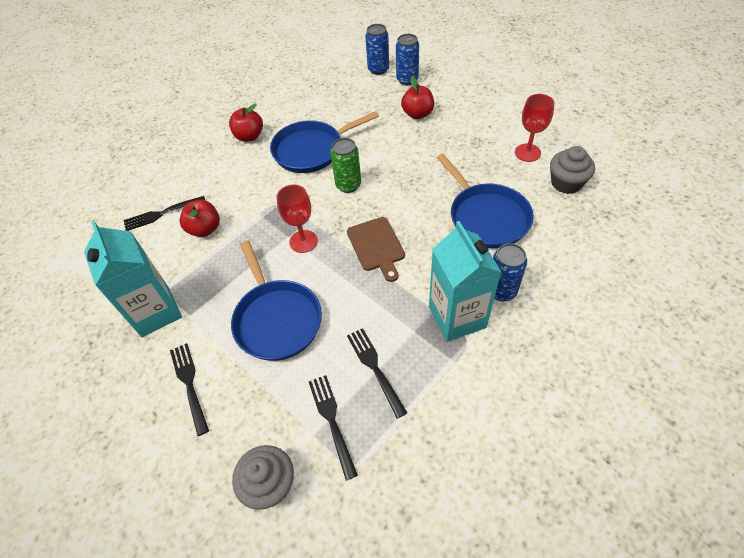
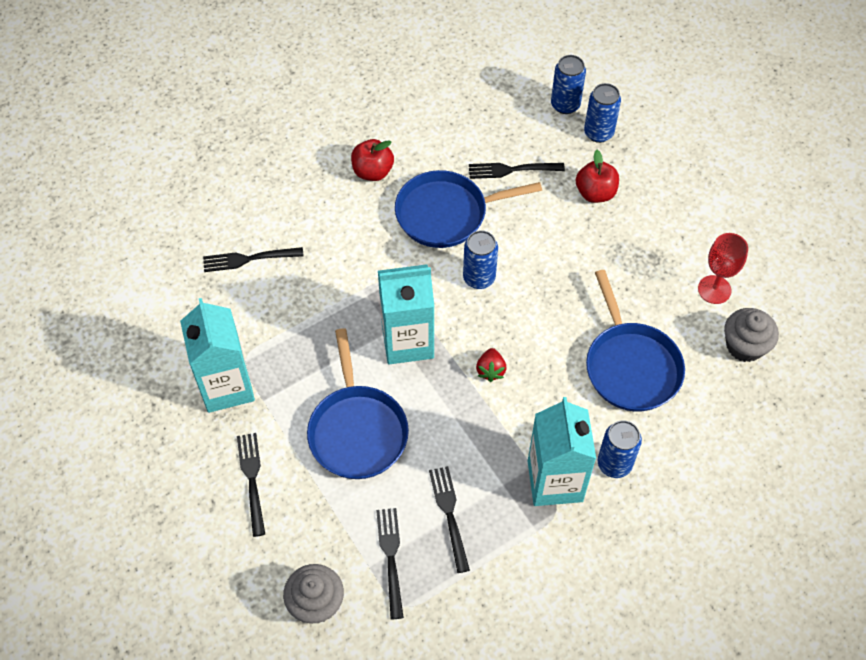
camera: 10 degrees right, 5 degrees up
red apple [180,200,220,237] -> none
red goblet [277,185,318,253] -> turquoise carton [378,264,435,364]
green can [330,138,361,193] -> blue can [463,230,498,289]
brown cutting board [347,217,405,282] -> red strawberry [476,348,507,382]
none -> black fork [469,163,565,179]

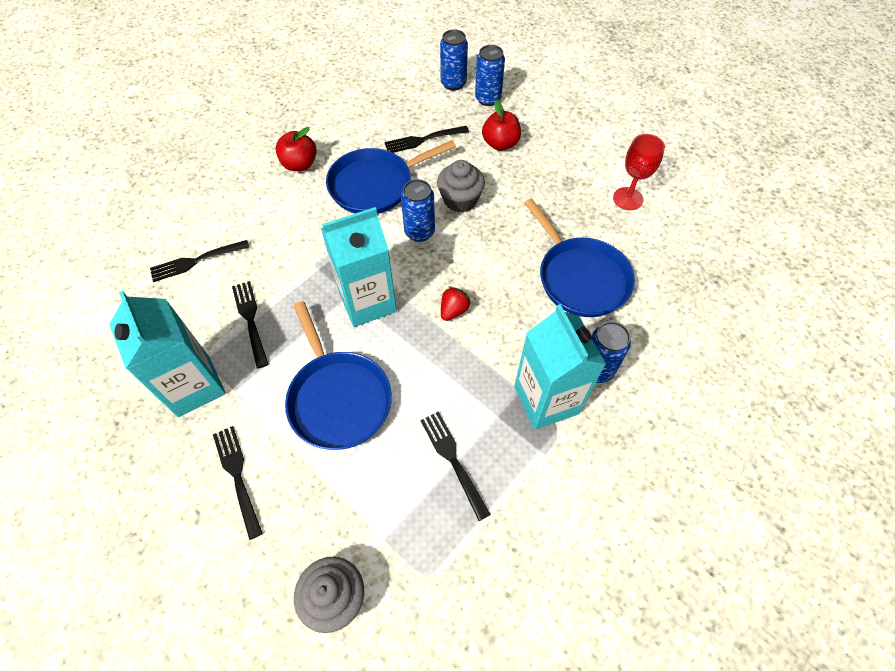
camera: 15 degrees left, 0 degrees up
black fork [376,508,404,619] -> black fork moved to [232,281,269,368]
red strawberry [476,348,507,382] -> red strawberry turned 135 degrees counterclockwise [441,286,471,321]
grey cupcake [724,308,779,362] -> grey cupcake moved to [437,160,485,213]

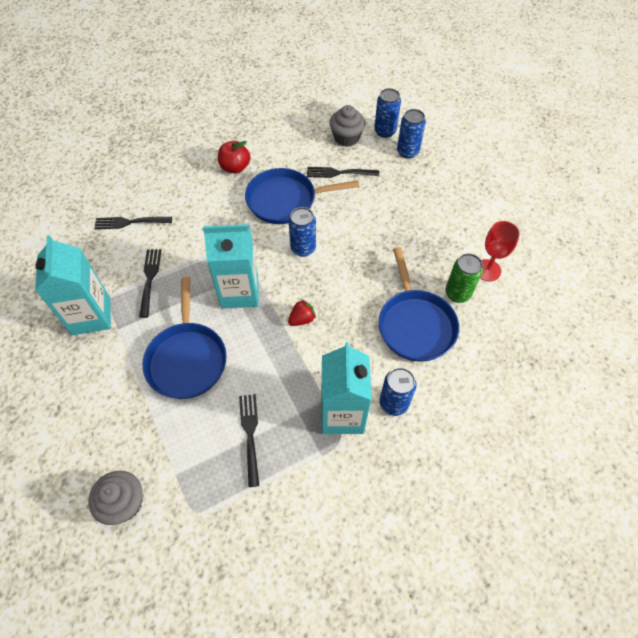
camera: 20 degrees right, 0 degrees up
black fork [213,426,263,540] -> none
grey cupcake [437,160,485,213] -> grey cupcake moved to [329,105,365,147]
red apple [482,100,521,151] -> none
none -> green can [445,253,483,303]

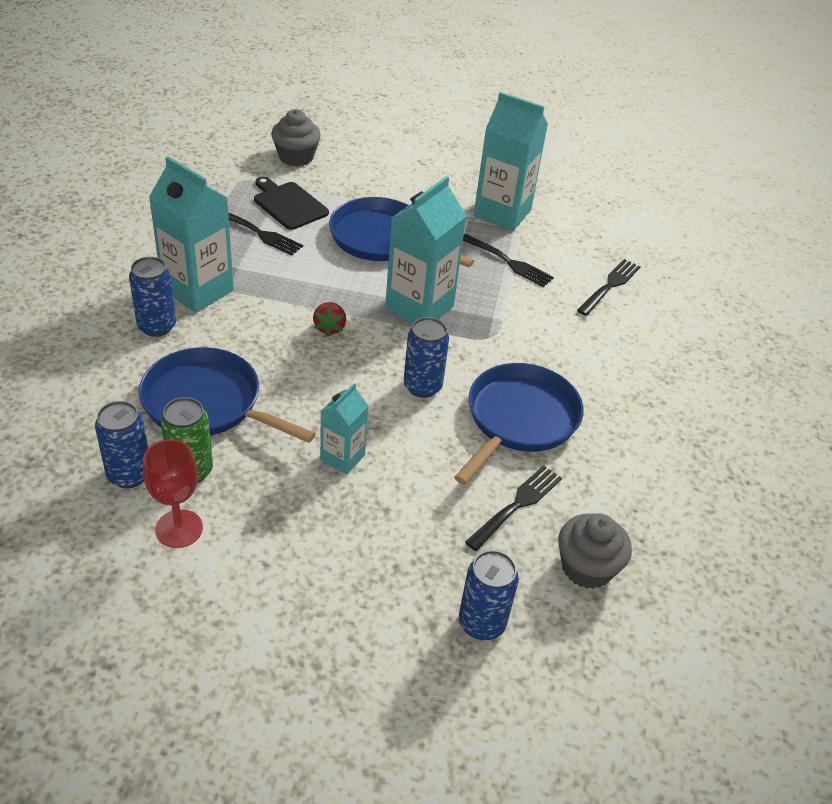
camera: 125 degrees right, 15 degrees down
red apple [218,141,250,173] -> none
blue can [374,88,401,138] -> blue can moved to [95,401,148,488]
none -> black cutting board [254,177,329,230]
none -> turquoise carton [320,383,368,475]

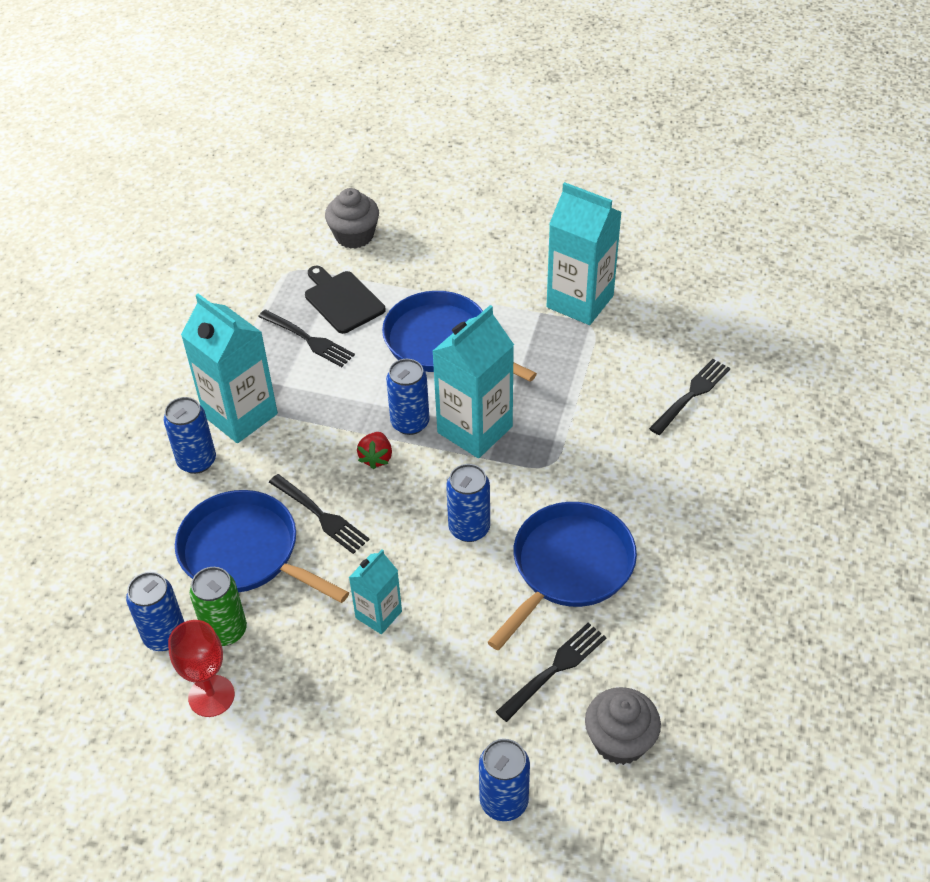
camera: 10 degrees right, 5 degrees up
black fork [463,234,554,287] -> black fork moved to [269,474,370,554]
none -> blue can [386,359,430,435]

